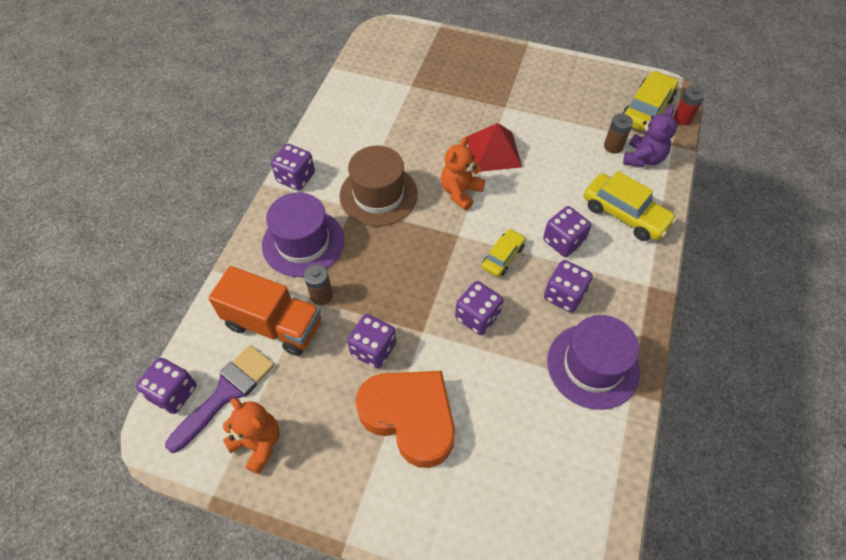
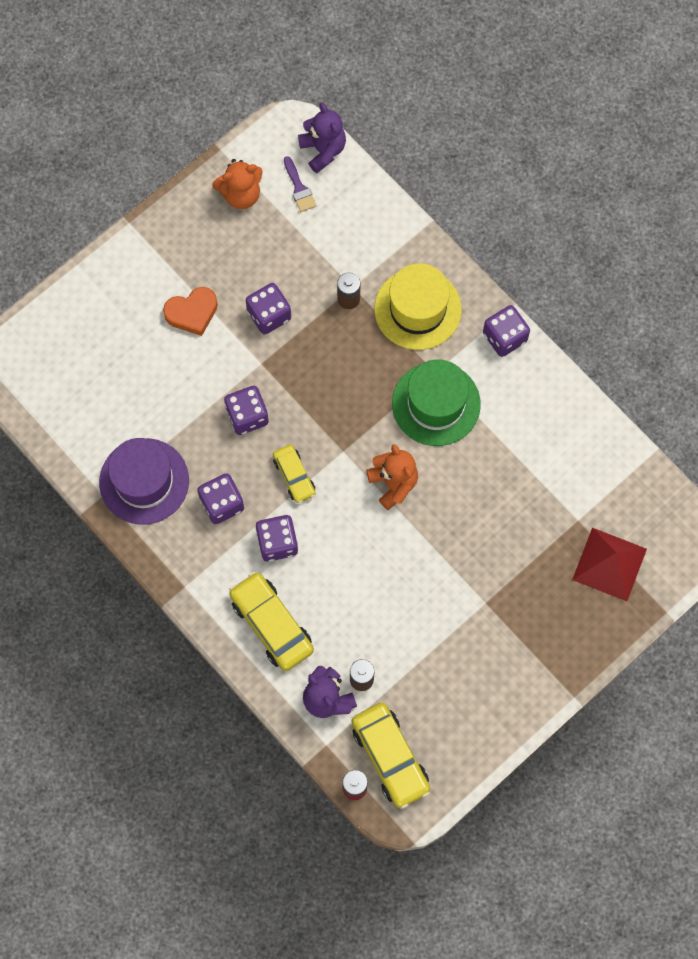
camera: 120 degrees right, 15 degrees up
purple dice [136,358,197,414] -> purple teddy bear [298,103,346,173]
purple brush [165,345,274,453] -> purple brush [284,156,317,212], size x0.54
orange truck [208,266,321,356] -> none
purple hat [262,192,344,277] -> yellow hat [374,264,462,350]
brown hat [339,146,418,226] -> green hat [392,360,481,446]
orange heart [355,371,455,468] -> orange heart [163,287,218,336], size x0.56
red pyramid [466,123,522,172] -> red pyramid moved to [572,528,647,601]
yellow car [584,171,677,241] -> yellow car turned 75 degrees clockwise [229,571,314,671]

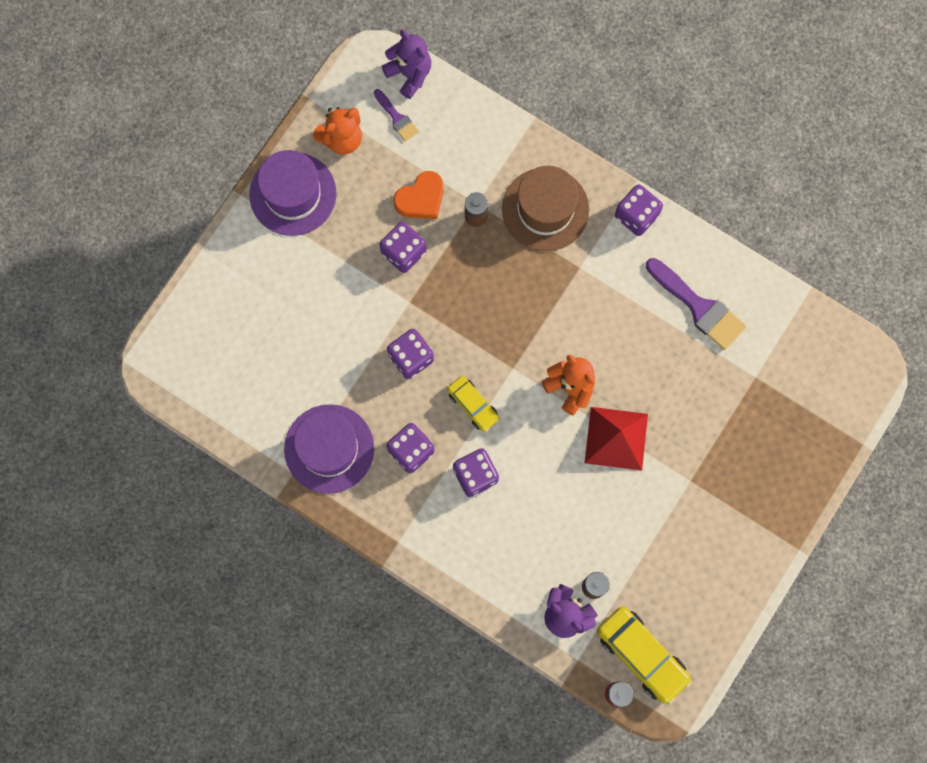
camera: 15 degrees left, 5 degrees up
orange heart [163,287,218,336] -> orange heart moved to [394,171,444,219]
yellow car [229,571,314,671] -> none
yellow hat [374,264,462,350] -> brown hat [502,166,589,251]
green hat [392,360,481,446] -> none
red pyramid [572,528,647,601] -> red pyramid moved to [585,407,648,470]
none -> purple hat [250,150,336,236]
none -> purple brush [646,258,746,350]

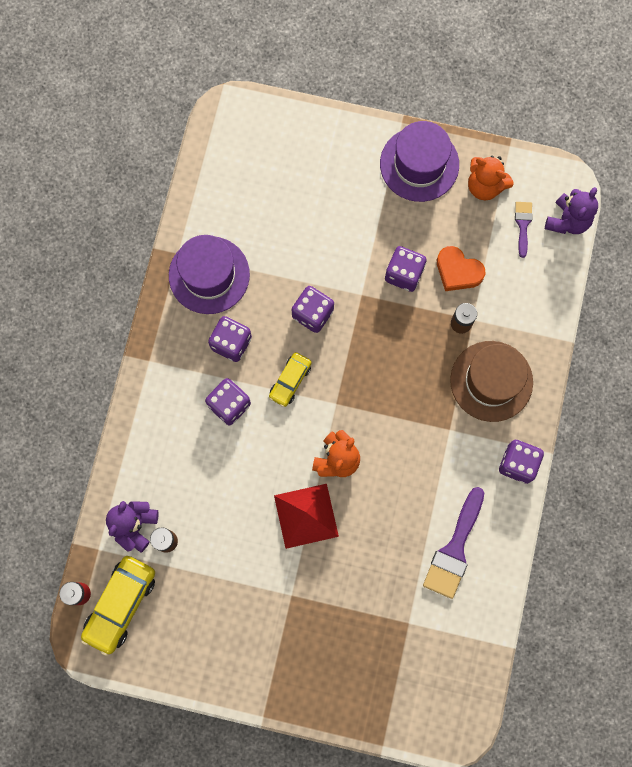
camera: 70 degrees right, 0 degrees up
purple brush [374,89,419,142] -> purple brush turned 150 degrees clockwise [515,202,533,258]

